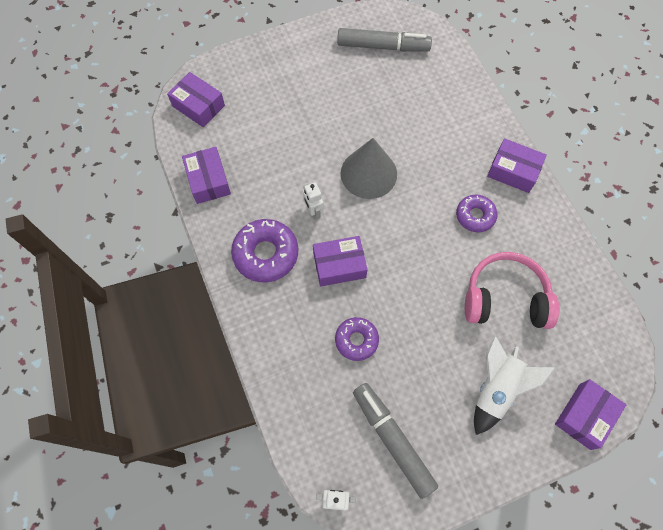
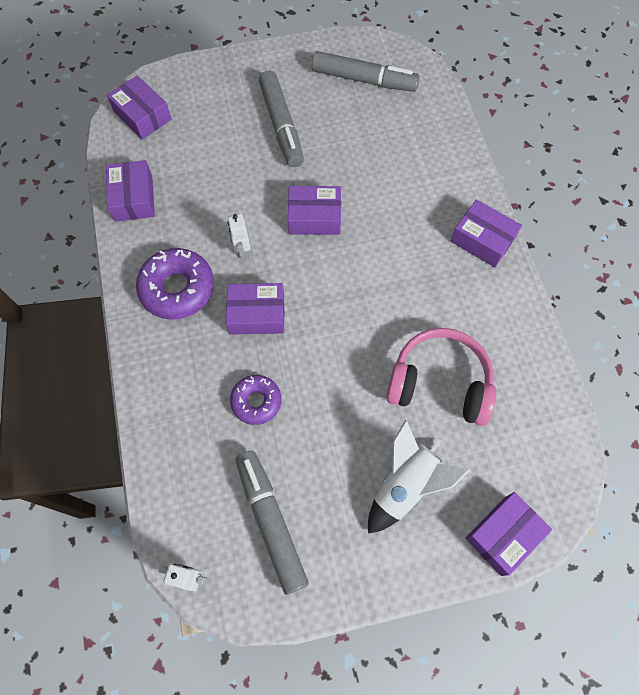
camera: 10 degrees right, 0 degrees up
grey cone [341,138,397,199] -> purple box [288,186,341,235]
purple donut [456,195,497,232] -> none
none -> grey marker [259,71,304,167]

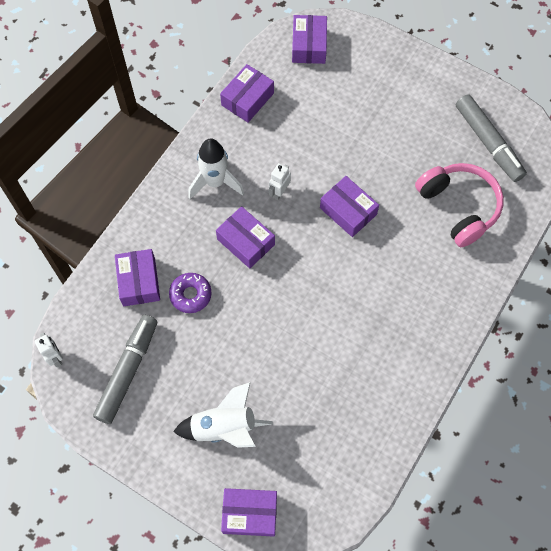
camera: 45 degrees right, 0 degrees up
purple donut [136,248,214,320] -> white rocket [188,138,244,199]
grey marker [259,71,304,167] -> none
pink headphones [386,328,496,426] -> pink headphones moved to [415,163,504,247]
purple box [450,199,522,267] -> purple box moved to [115,249,160,306]

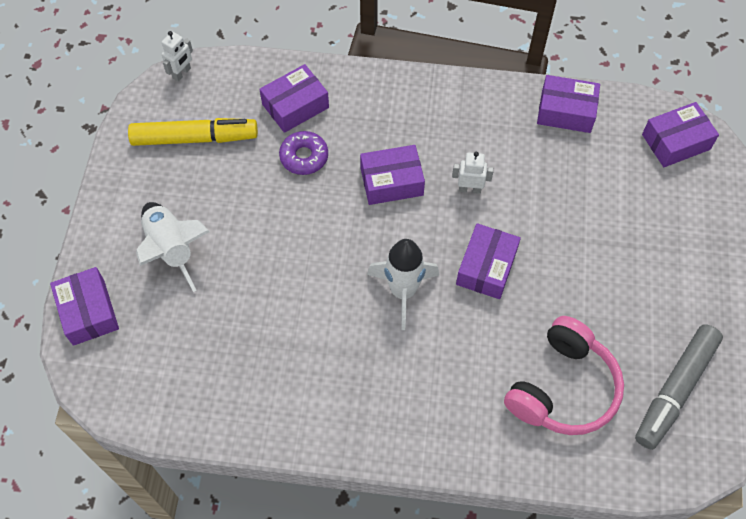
camera: 65 degrees right, 5 degrees down
grey marker [93,315,157,424] -> yellow marker [128,118,258,146]
white rocket [188,138,244,199] -> white rocket moved to [367,239,439,330]
purple box [216,206,275,269] -> purple box turned 60 degrees clockwise [360,145,425,205]

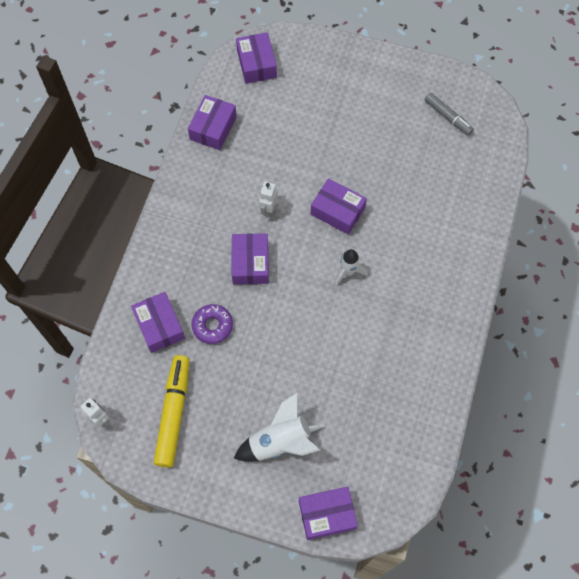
camera: 80 degrees left, 5 degrees up
white rocket [367,239,439,330] -> white rocket [336,249,368,286], size x0.62
pink headphones [504,316,624,435] -> none
grey marker [635,324,723,450] -> grey marker [425,93,474,136], size x0.60

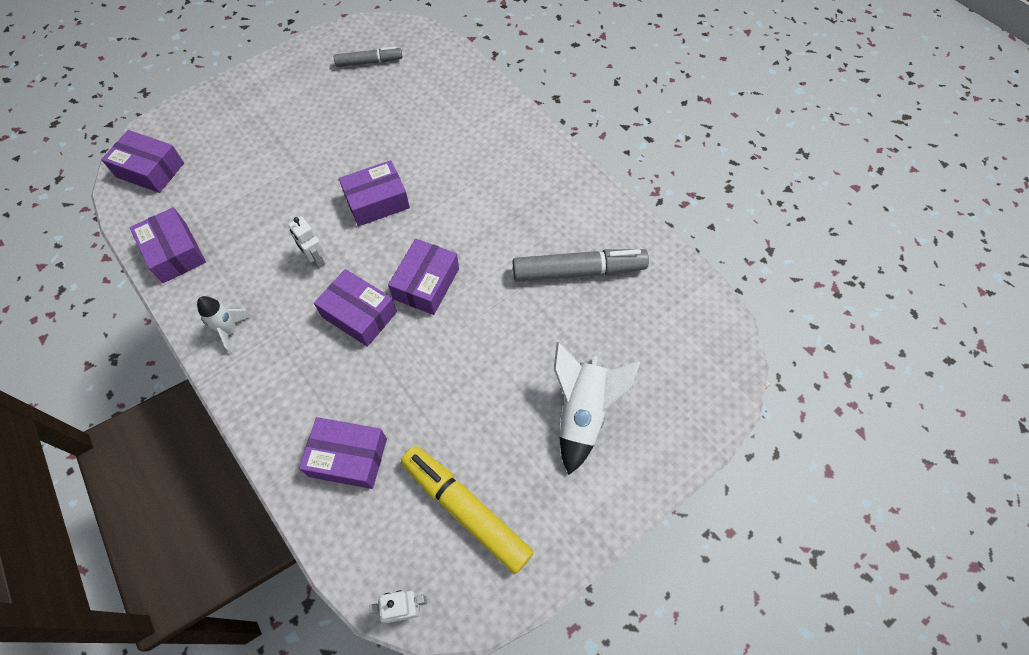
camera: 55 degrees left, 5 degrees down
purple donut [191,304,233,344] -> none
purple box [299,487,358,540] -> purple box moved to [388,239,459,315]
white rocket [336,249,368,286] -> white rocket moved to [197,296,252,355]
none -> grey marker [513,249,649,282]

